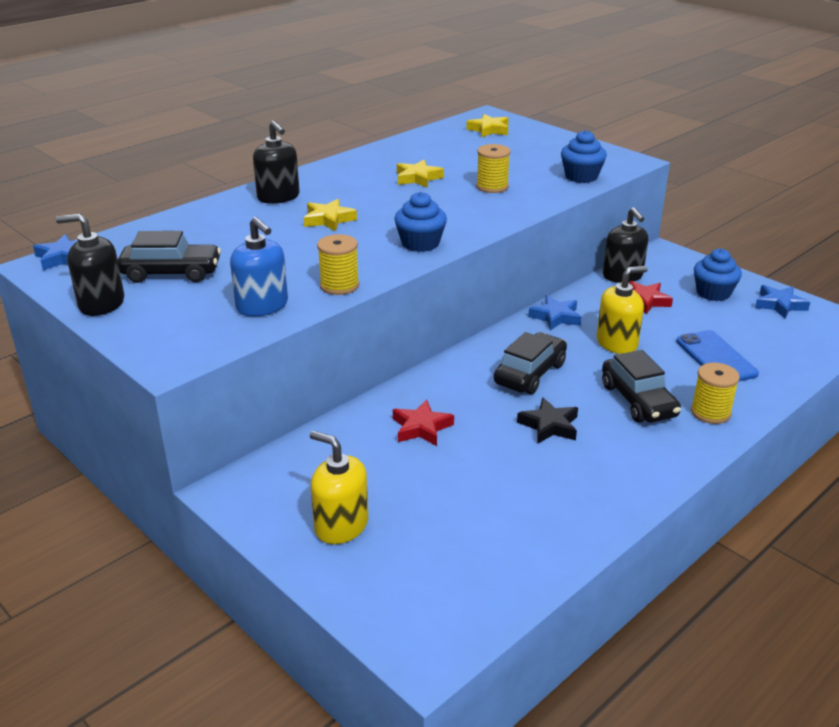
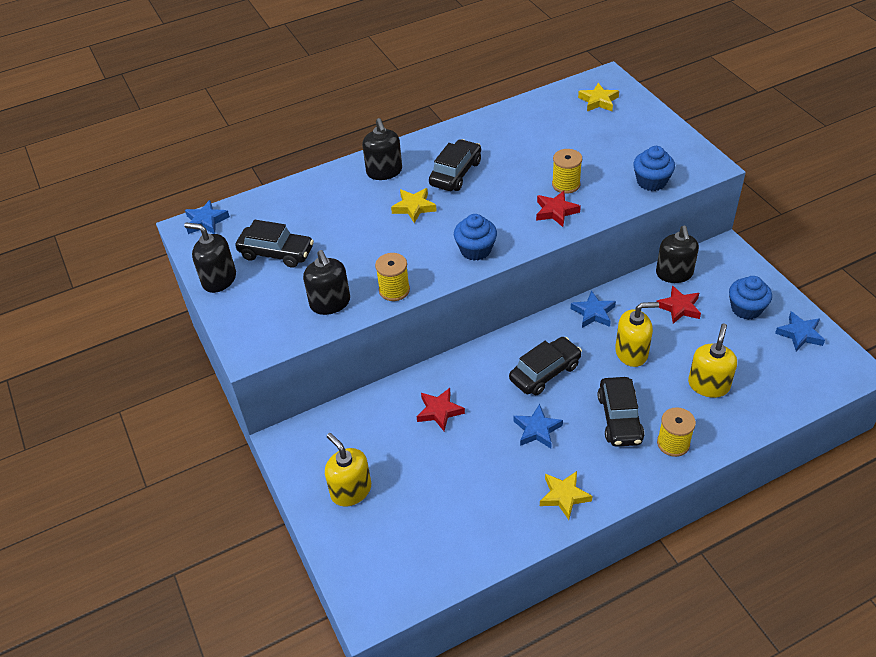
camera: 20 degrees right, 15 degrees up
blue soap dispenser [230,217,288,317] -> black soap dispenser [303,250,350,315]
yellow star [397,160,444,188] -> yellow star moved to [540,471,593,520]
black star [517,397,578,444] -> blue star [513,404,563,448]
blue phone [676,330,759,381] -> yellow soap dispenser [688,323,737,398]
none -> black car [429,139,481,191]
none -> red star [536,191,581,227]

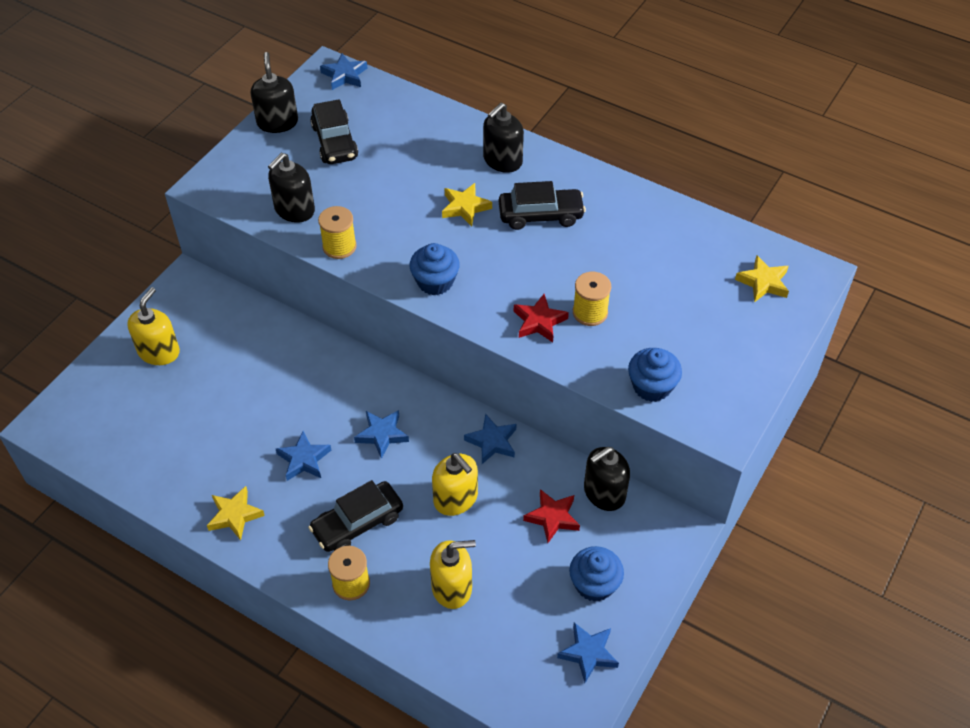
camera: 55 degrees right, 5 degrees up
red star [417,388,465,431] -> none
black car [509,337,582,395] -> blue star [354,410,409,459]

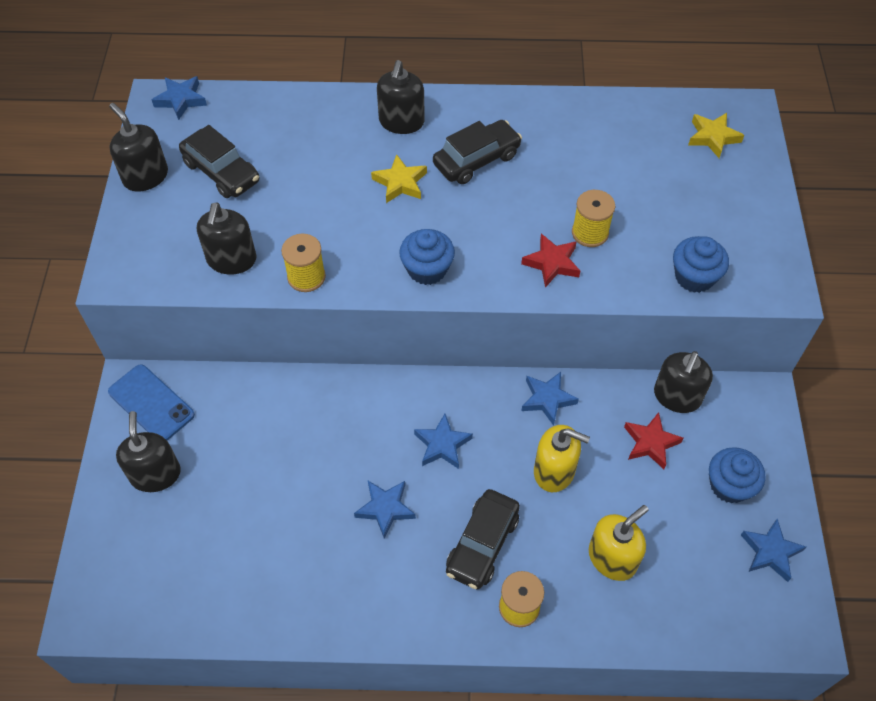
camera: 30 degrees left, 5 degrees up
yellow soap dispenser [127,287,180,365] -> black soap dispenser [116,411,181,492]
yellow star [207,486,265,540] -> none
none -> blue phone [108,364,195,441]

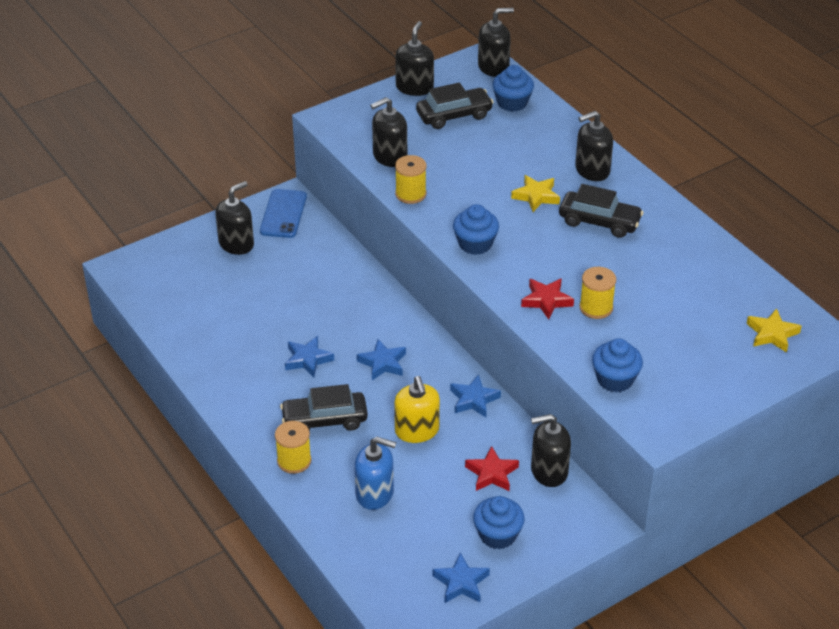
camera: 55 degrees right, 15 degrees down
blue star [152,76,207,120] -> black soap dispenser [478,8,514,77]
black car [179,125,259,198] -> black car turned 120 degrees counterclockwise [416,82,494,129]
yellow soap dispenser [589,505,649,581] -> blue soap dispenser [355,437,396,510]
none -> blue cupcake [492,65,534,112]

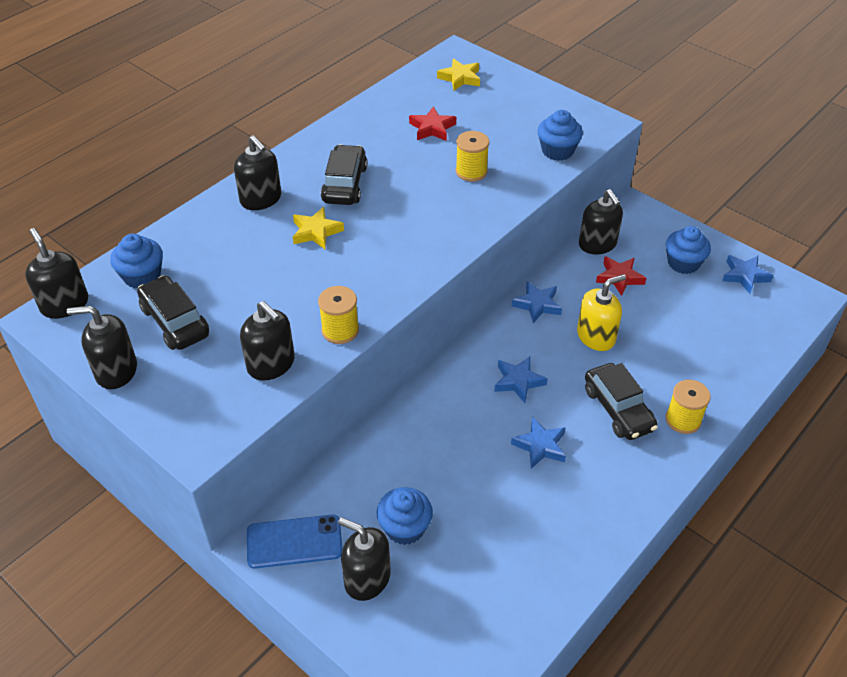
camera: 105 degrees left, 5 degrees up
blue soap dispenser [355,437,396,510] -> none
blue cupcake [453,204,499,255] -> blue cupcake moved to [377,487,433,545]
red star [521,278,574,320] -> red star moved to [409,107,456,141]

